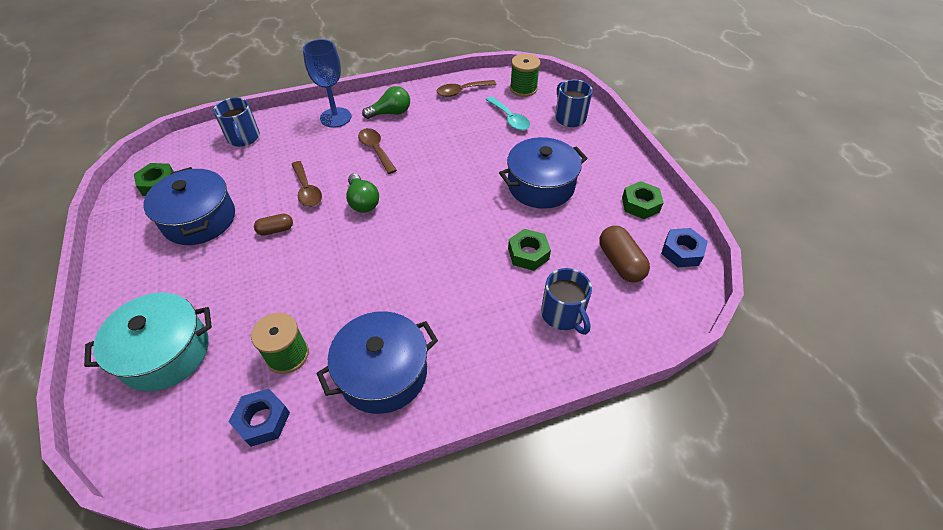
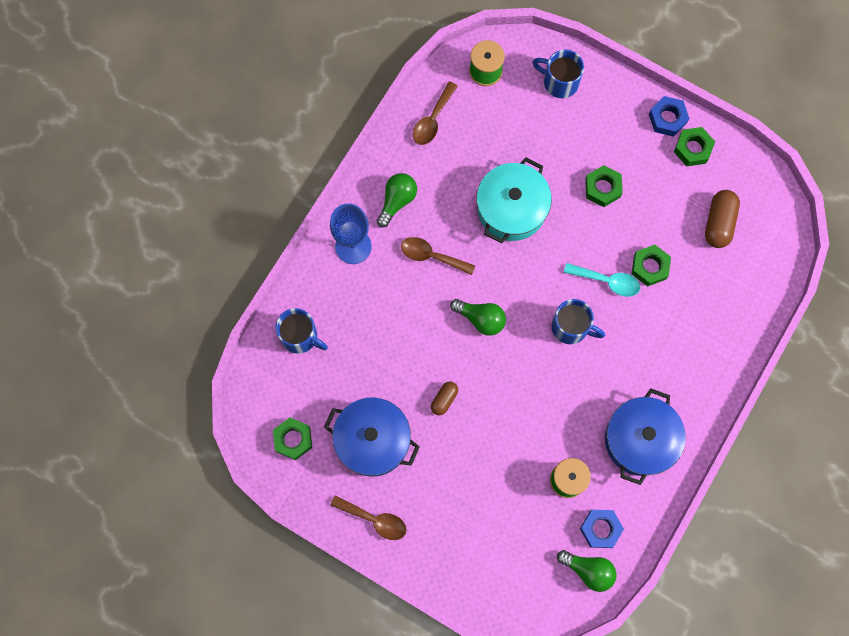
camera: 40 degrees left, 25 degrees up
turquoise pot [84,292,212,391] -> turquoise pot moved to [477,157,552,244]
brown spoon [291,161,322,207] -> brown spoon moved to [330,495,406,540]
turquoise spoon [486,96,530,130] -> turquoise spoon moved to [564,263,640,297]
blue pot [499,137,588,209] -> green nut [585,165,623,207]
blue mug [541,268,592,335] -> blue mug moved to [551,299,605,344]
brown capsule [599,226,650,282] -> brown capsule turned 75 degrees clockwise [705,190,740,248]
blue nut [661,228,708,267] -> blue nut moved to [649,96,689,137]
none -> green light bulb [557,550,616,592]

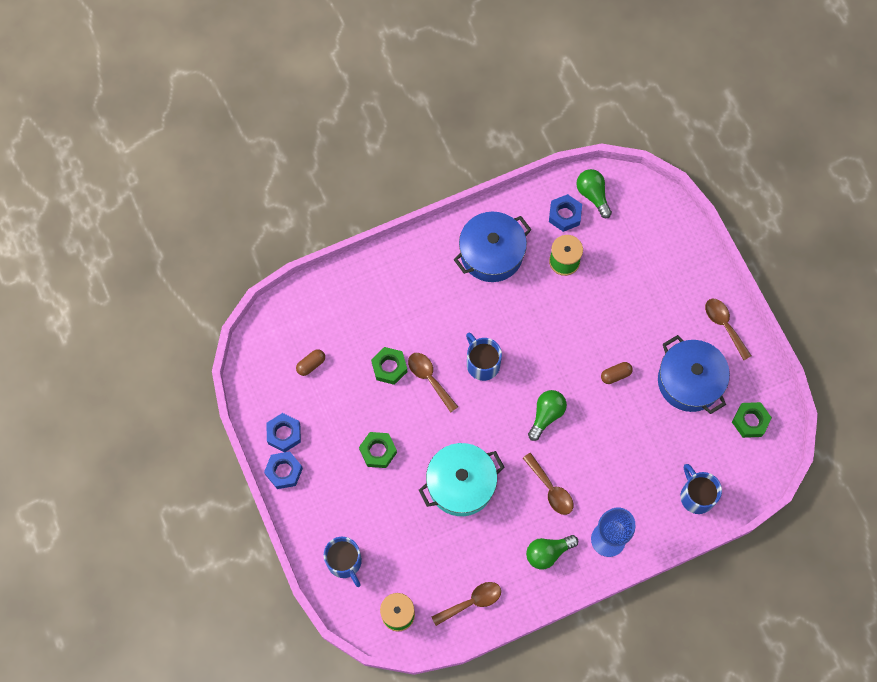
camera: 145 degrees left, 5 degrees down
green light bulb [450,299,506,336] -> green light bulb turned 60 degrees clockwise [528,390,567,441]
turquoise spoon [564,263,640,297] -> brown spoon [408,353,458,413]
green nut [674,127,715,166] -> blue nut [266,413,301,452]
brown capsule [705,190,740,248] -> brown capsule [296,349,325,376], size x0.60

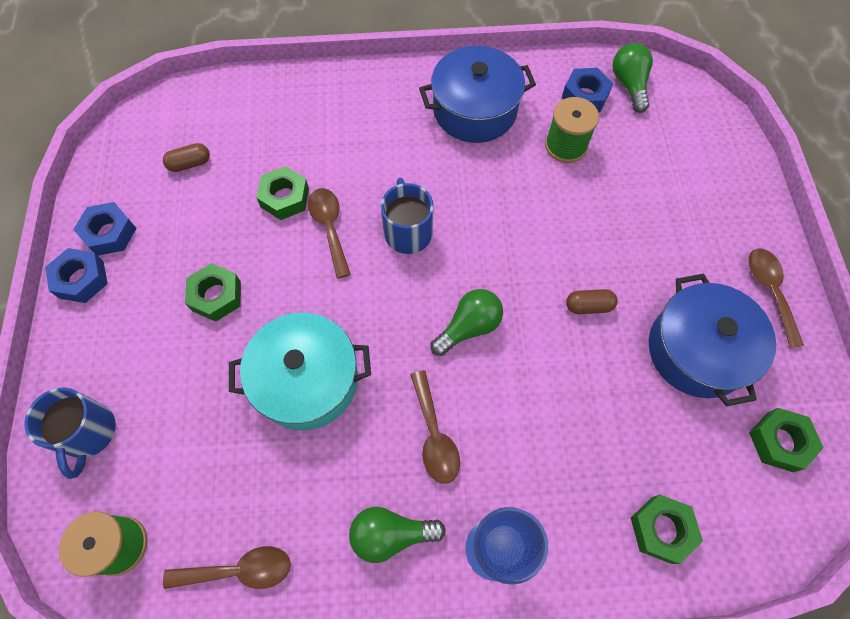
camera: 20 degrees right, 5 degrees down
blue mug [680,464,722,514] -> green nut [631,495,703,564]

